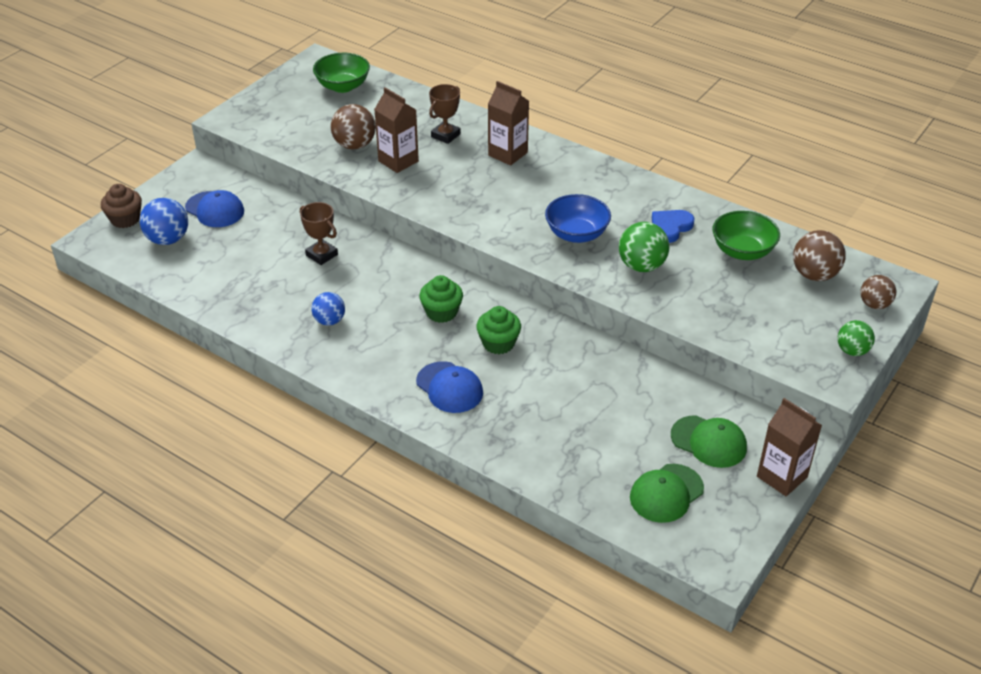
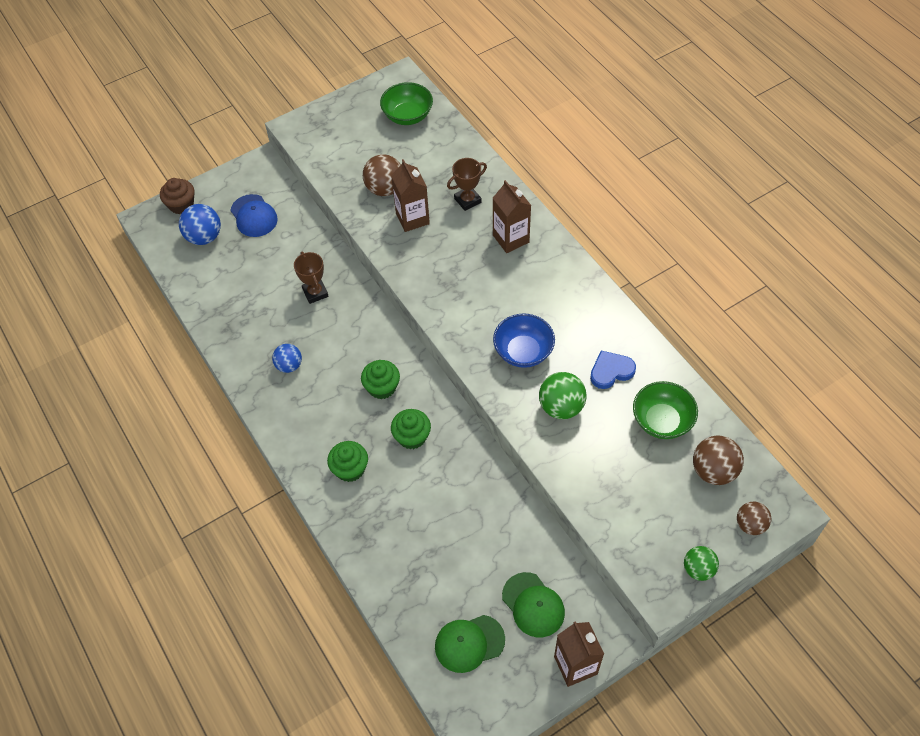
camera: 25 degrees right, 15 degrees up
blue cap [416,361,483,413] -> green cupcake [327,441,368,482]

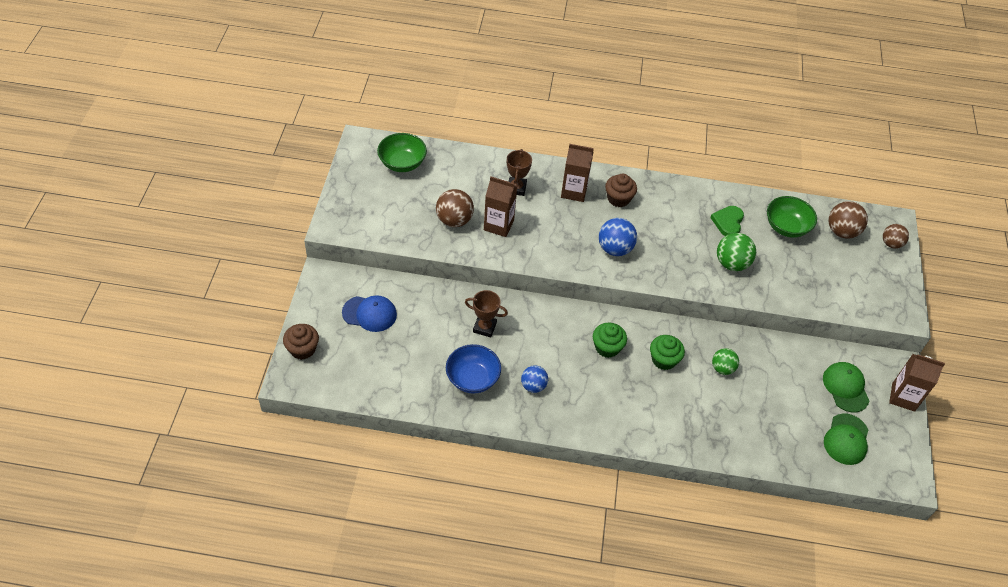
camera: 55 degrees left, 5 degrees down
blue ball [179,204,221,245] -> blue ball moved to [599,218,637,256]
green cupcake [327,441,368,482] -> none
blue bowl [493,314,555,368] -> blue bowl moved to [446,344,501,394]
green cap [502,572,565,637] -> green cap turned 105 degrees counterclockwise [823,362,870,412]
blue heart [590,350,636,389] -> green heart [710,206,744,236]
green ball [684,546,719,581] -> green ball moved to [712,348,739,375]
none -> brown cupcake [605,174,637,207]

